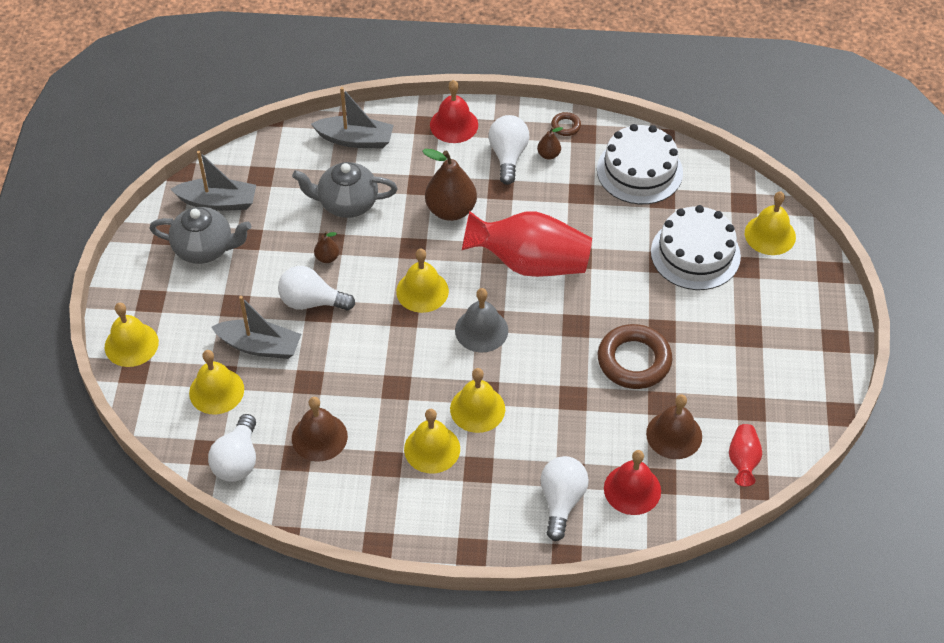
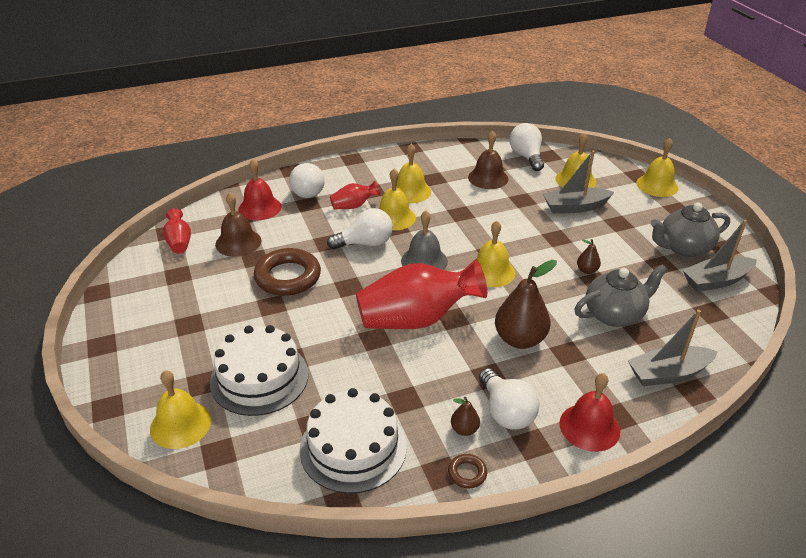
camera: 155 degrees right, 15 degrees down
white light bulb [278,266,355,311] -> white light bulb moved to [327,208,393,250]
none -> red vase [330,181,380,209]

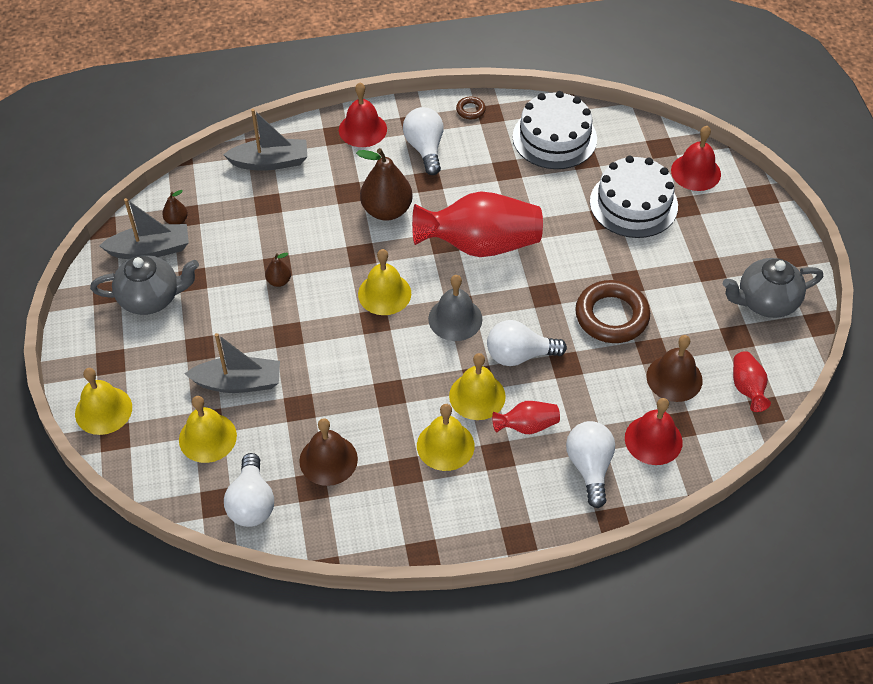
camera: 170 degrees left, 15 degrees up
yellow bell [150,370,211,449] -> red bell [671,126,721,191]
brown pear [451,397,480,436] -> brown pear moved to [162,190,188,224]
grey teapot [574,264,668,327] -> grey teapot moved to [723,258,823,318]

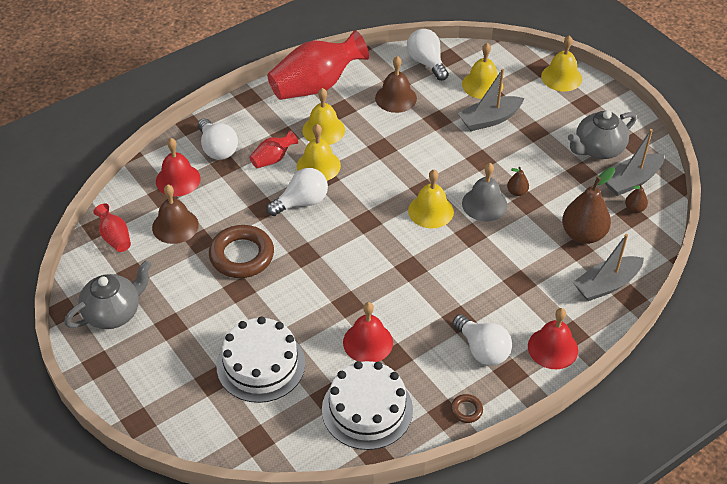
camera: 155 degrees right, 5 degrees down
brown pear [356,148,413,221] -> brown pear moved to [562,167,615,244]
red vase [412,191,543,257] -> red vase moved to [267,30,369,100]
grey bell [428,275,482,341] -> grey bell moved to [462,163,507,222]
red bell [671,126,721,191] -> red bell moved to [343,302,393,362]

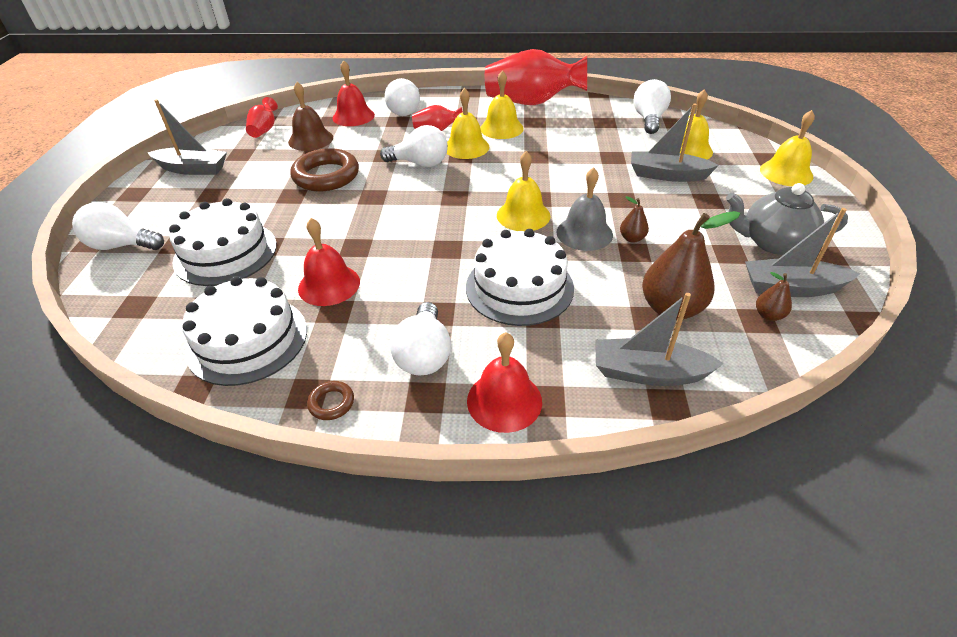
camera: 40 degrees right, 5 degrees down
grey teapot [64,260,152,329] -> grey boat [147,99,227,175]
brown bell [375,56,417,113] -> none
none -> white light bulb [72,202,164,250]
none -> white cake [466,229,574,326]

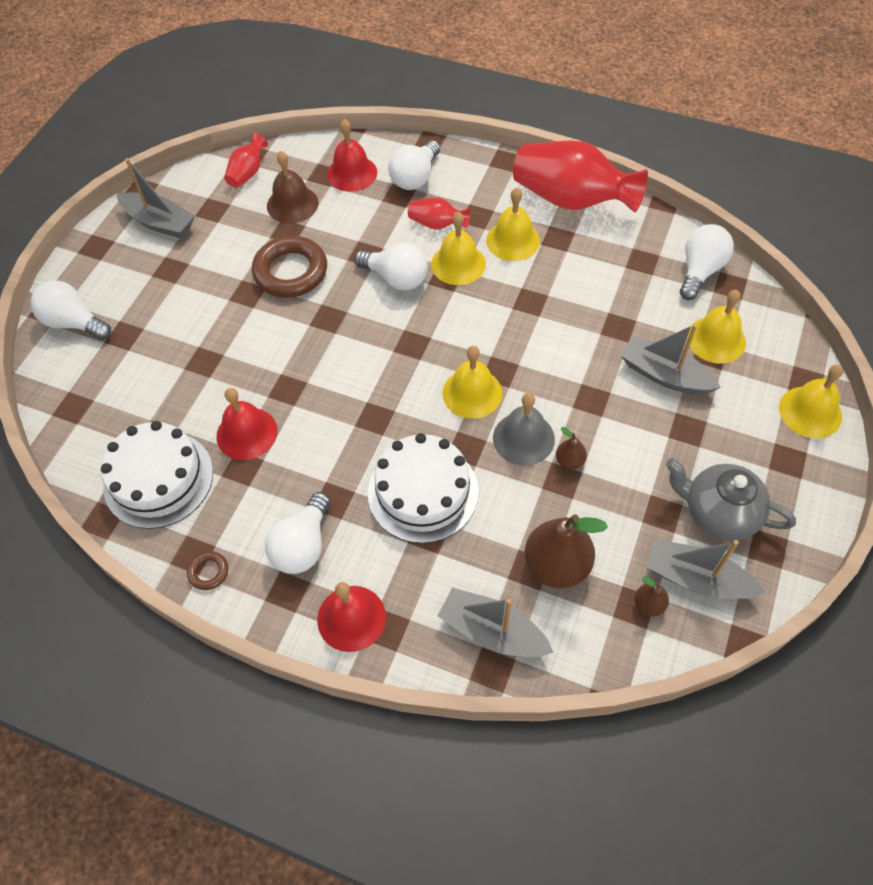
camera: 20 degrees right, 15 degrees up
white cake [169,198,277,286] -> none

